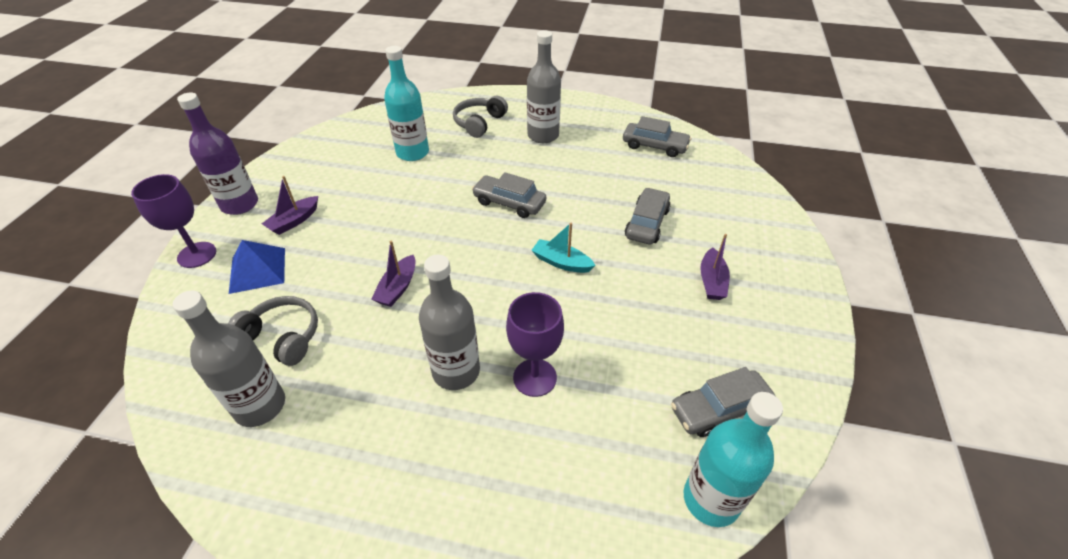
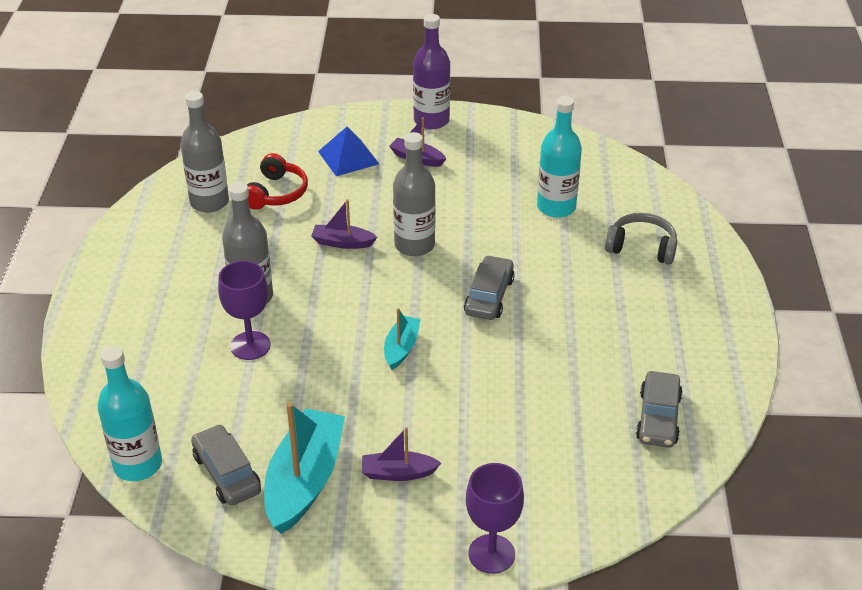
camera: 80 degrees right, 5 degrees down
purple goblet [131,174,216,268] -> purple goblet moved to [466,463,524,574]
grey headphones [228,296,318,366] -> red headphones [247,153,308,210]
grey bottle [527,31,561,143] -> grey bottle moved to [393,132,436,256]
grey car [625,188,671,244] -> none
none -> turquoise boat [264,403,345,534]

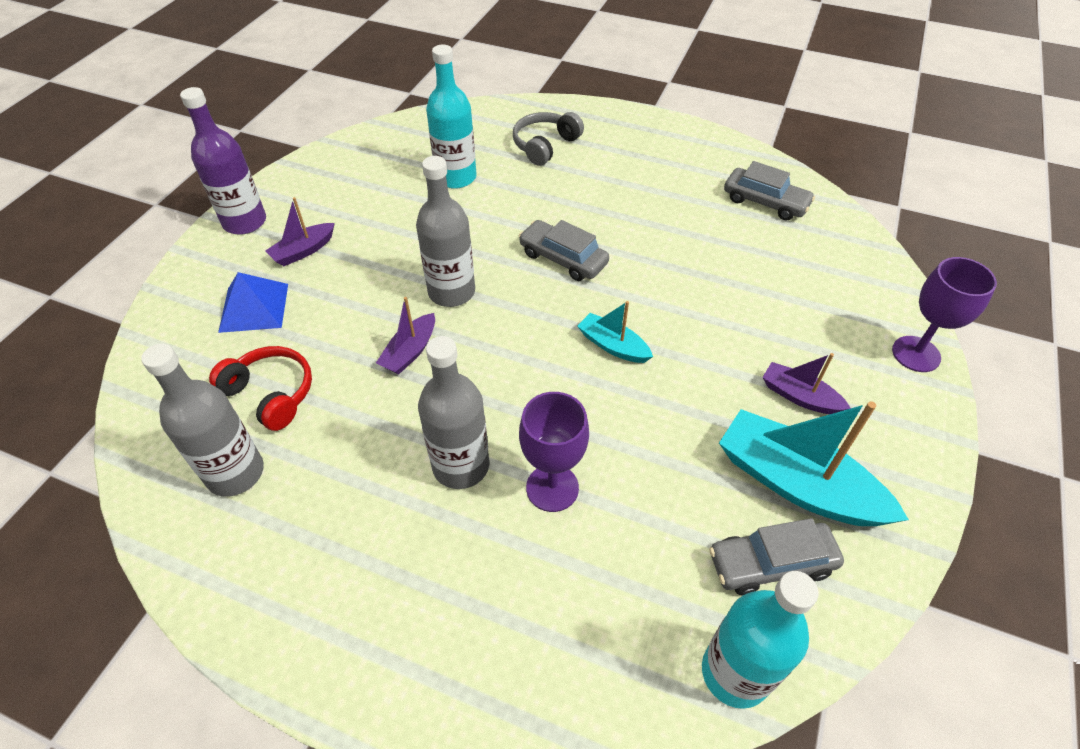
camera: 70 degrees left, 10 degrees up
purple boat [362,427,441,481] -> purple boat turned 105 degrees clockwise [762,353,851,414]

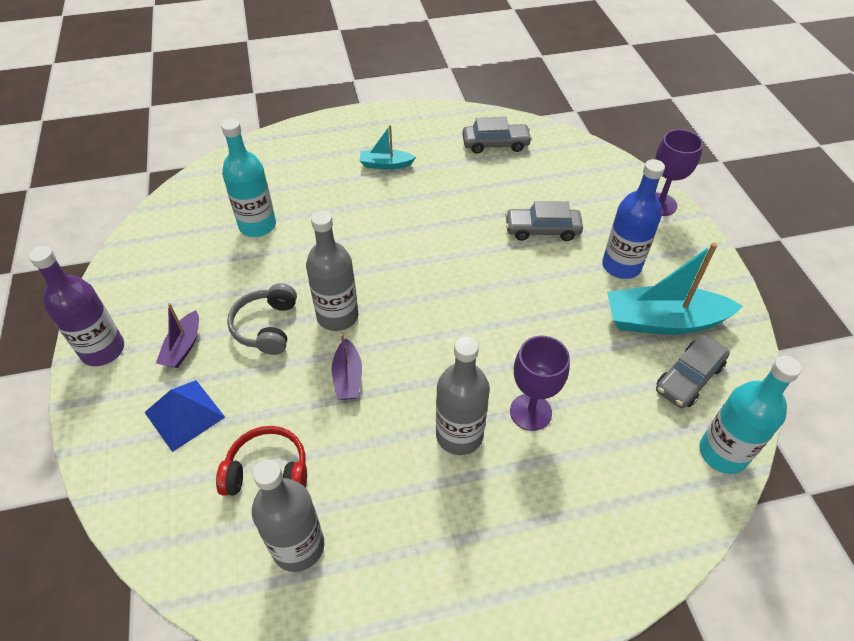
camera: 35 degrees left, 0 degrees up
grey headphones [513,112,584,166] -> grey headphones moved to [227,283,297,355]
grey car [519,220,609,281] -> grey car moved to [505,201,583,241]
turquoise boat [577,301,653,363] -> turquoise boat moved to [359,125,416,170]
purple boat [762,353,851,414] -> blue bottle [602,159,665,279]

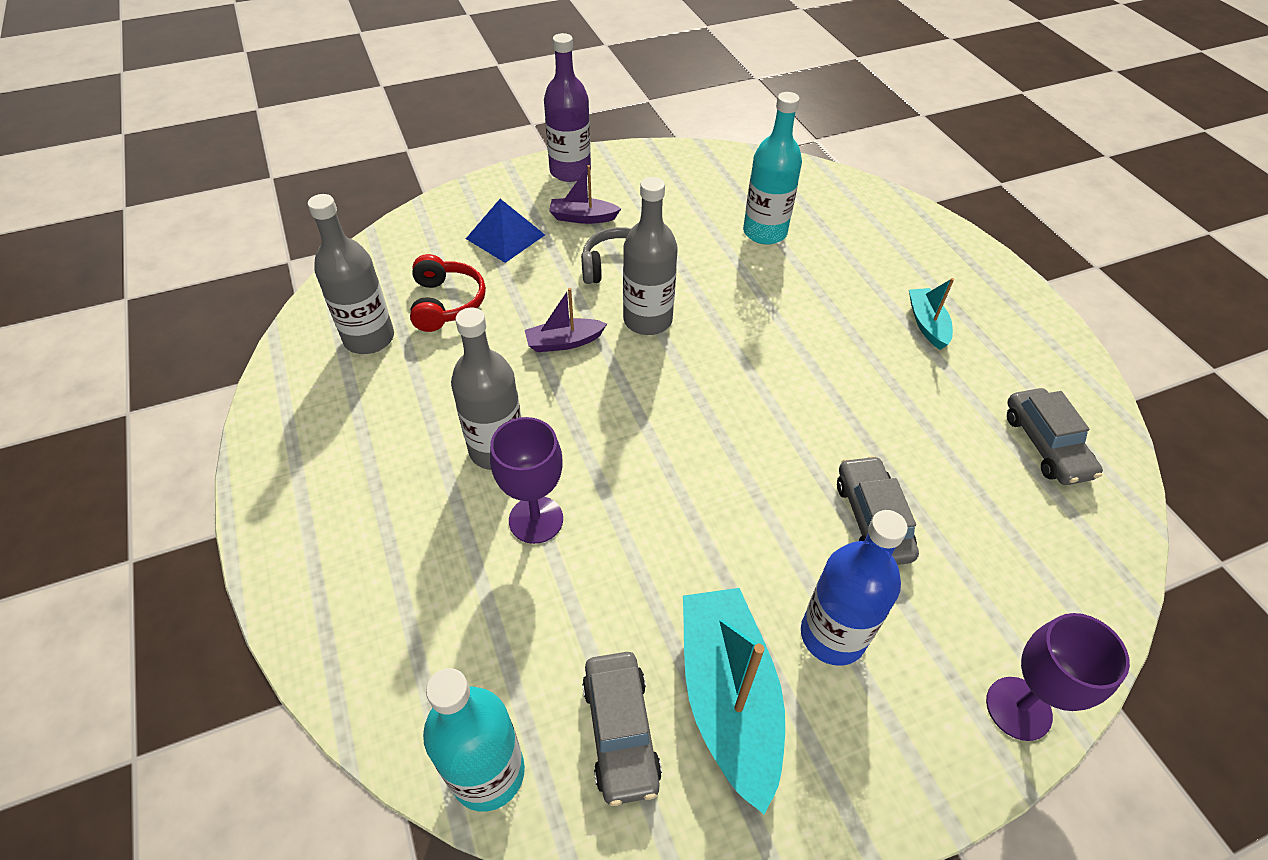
camera: 80 degrees right, 0 degrees up
grey car [656,335,730,408] -> grey car turned 135 degrees counterclockwise [582,652,662,806]

